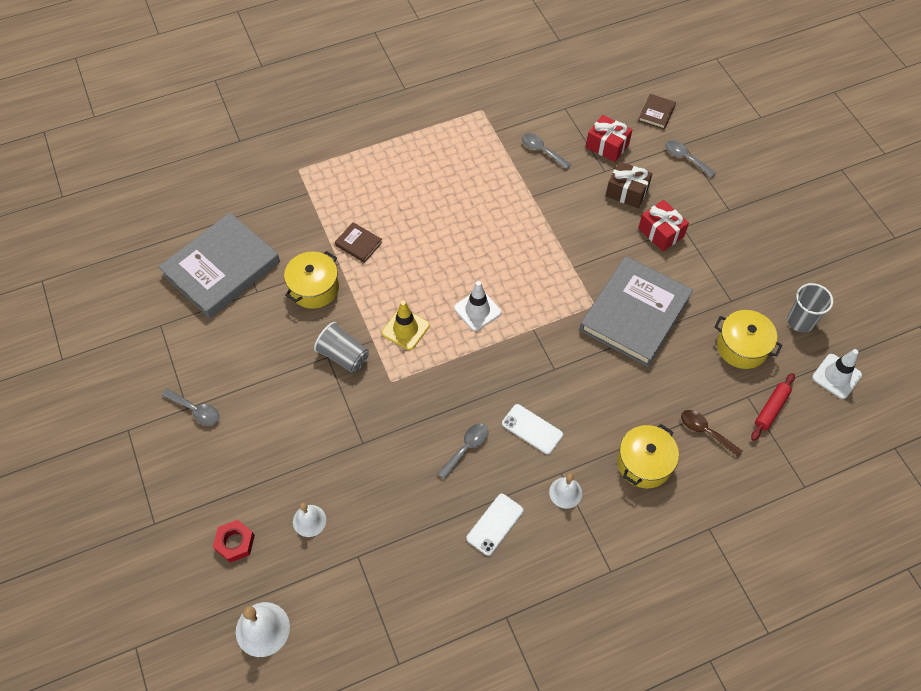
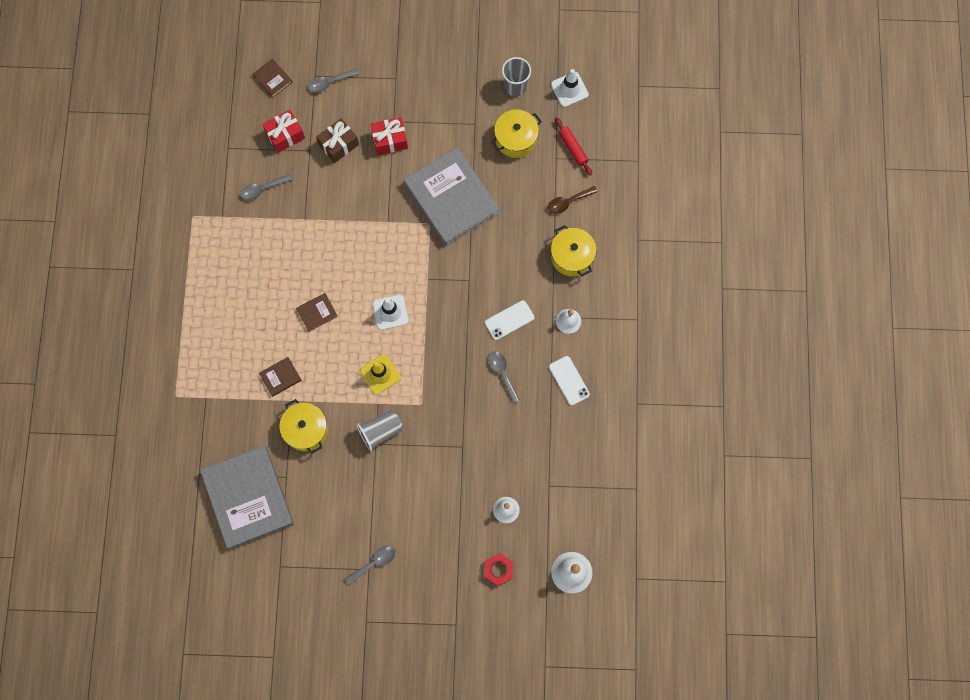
camera: 65 degrees left, 15 degrees up
none -> brown book [296,293,338,332]

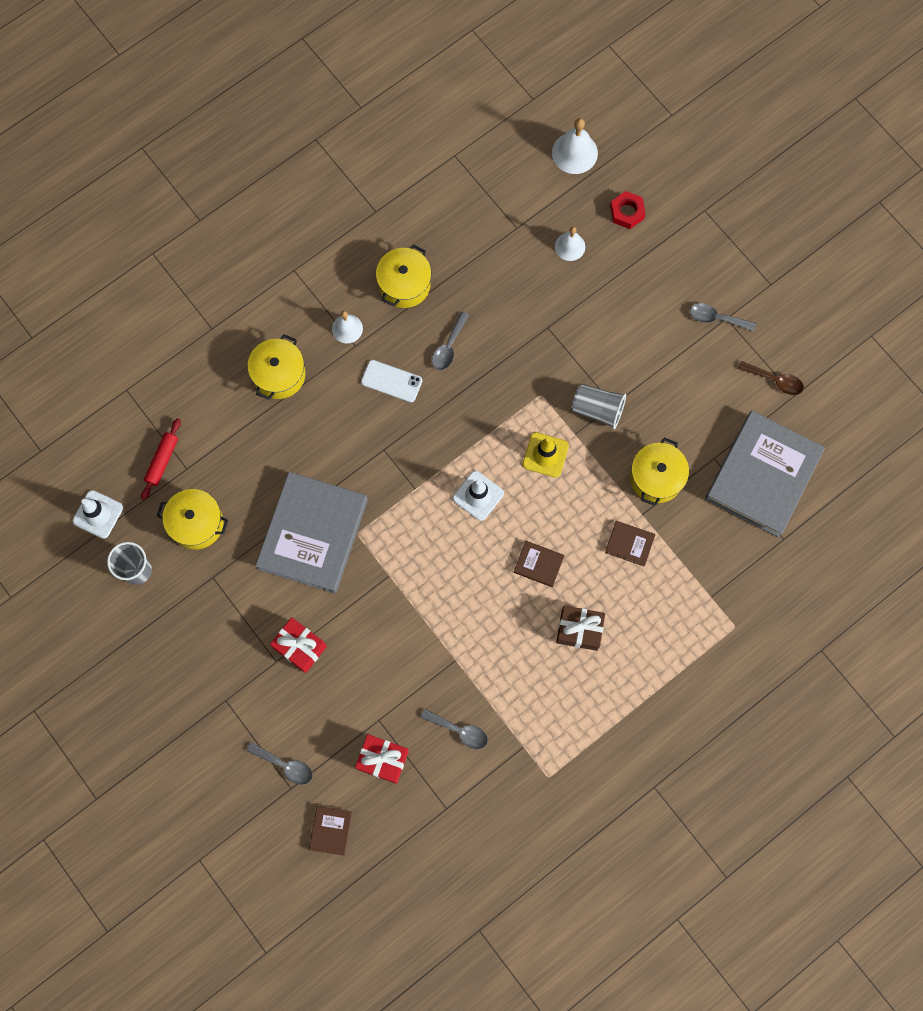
camera: 130 degrees left, 0 degrees up
brown gift [316,118,359,163] -> brown gift moved to [556,606,605,651]
brown spoon [548,186,598,214] -> brown spoon moved to [738,361,804,395]
white phone [549,356,590,405] -> yellow pot [376,245,431,308]

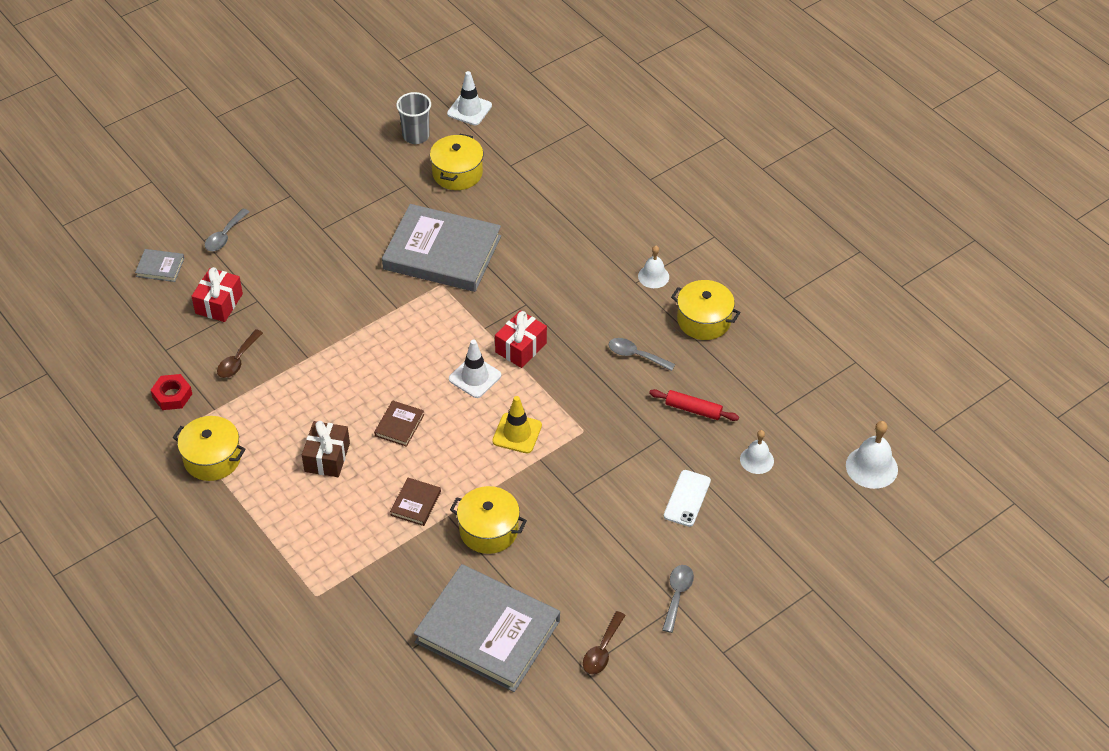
camera: 90 degrees right, 25 degrees down
red rolling pin [141,418,181,500] -> red rolling pin moved to [649,389,739,421]
yellow pot [247,334,306,400] -> yellow pot moved to [173,416,246,481]
red gift [270,617,327,673] -> red gift moved to [495,310,547,368]
brown book [309,806,352,856] -> grey book [135,249,184,282]
white phone [361,360,422,402] -> white phone moved to [664,470,711,527]
grey spoon [420,709,488,749] -> brown spoon [217,329,263,378]
grey cup [571,384,626,429] -> none
red nut [610,191,646,229] -> red nut moved to [151,374,192,410]

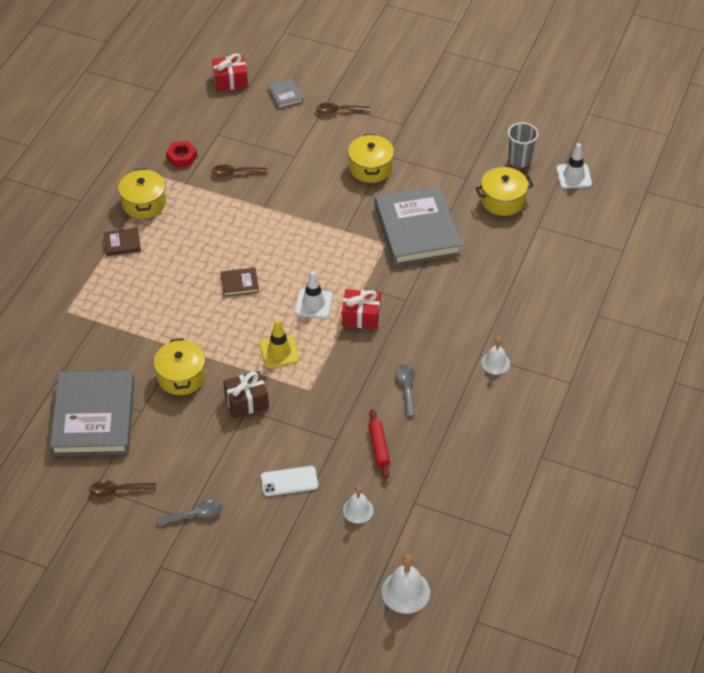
camera: 60 degrees right, 0 degrees up
red gift [191,267,243,322] -> red gift moved to [212,53,248,91]
grey spoon [205,209,250,251] -> brown spoon [316,103,370,115]
brown gift [302,421,350,477] -> brown gift moved to [223,371,269,418]
brown book [390,477,441,526] -> brown book moved to [104,228,141,256]
yellow pot [671,280,741,340] -> yellow pot moved to [348,134,394,183]

